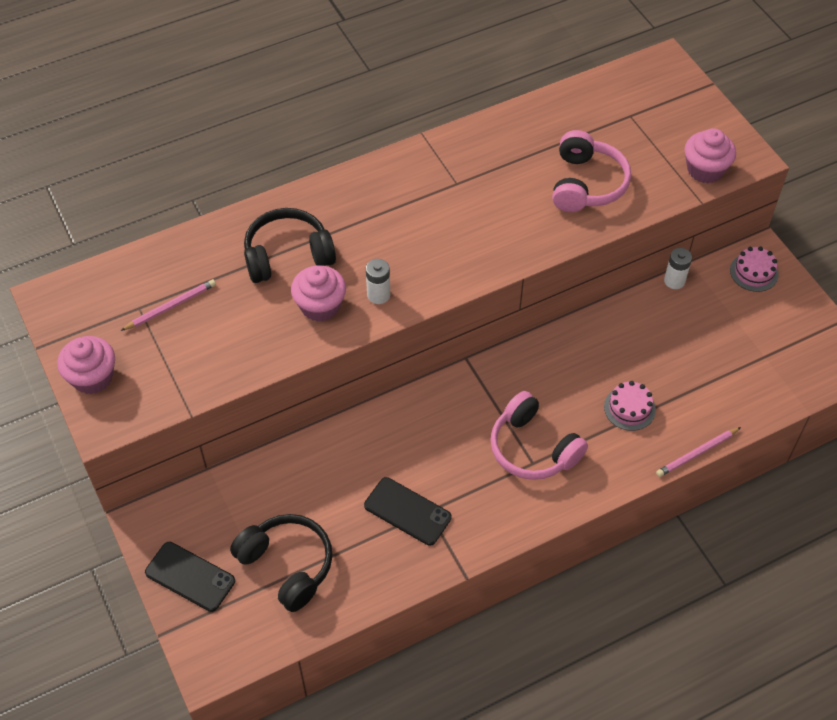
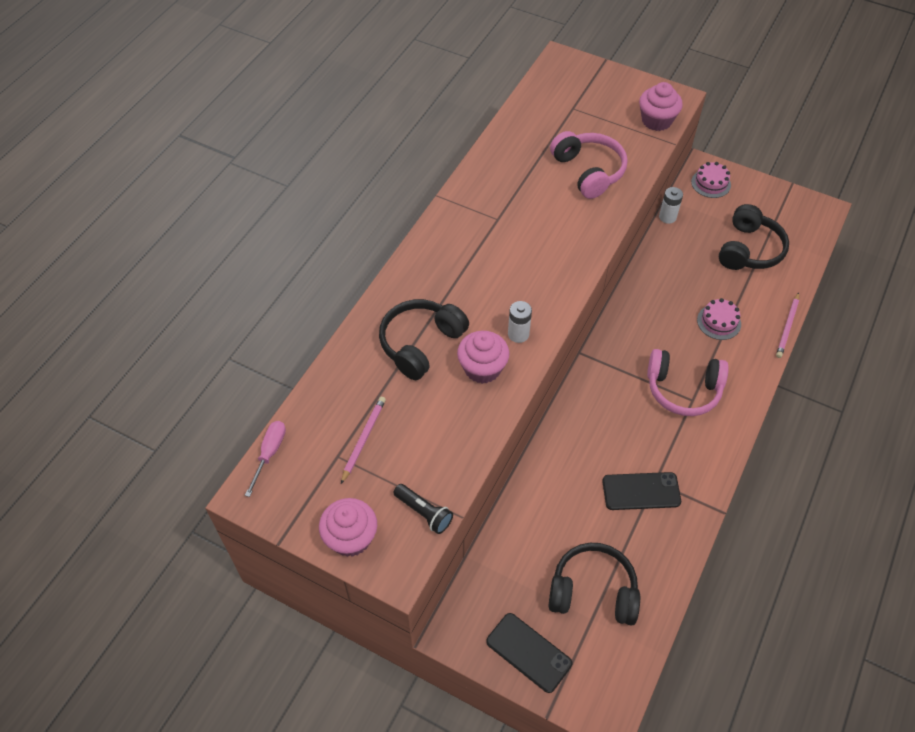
camera: 35 degrees left, 0 degrees up
black phone [145,542,235,612] -> black phone turned 45 degrees clockwise [486,613,572,693]
none -> pink screwdriver [245,421,286,497]
none -> black flashlight [393,484,453,534]
none -> black headphones [719,204,789,270]

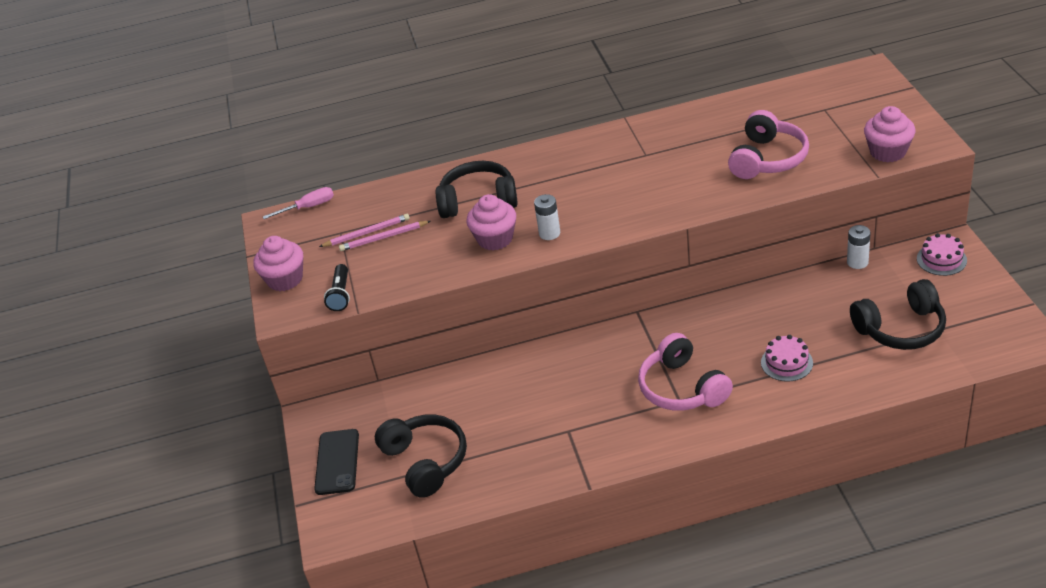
camera: 55 degrees right, 15 degrees down
black phone [602,472,681,510] -> none
pink pencil [776,292,799,358] -> pink pencil moved to [339,221,431,251]

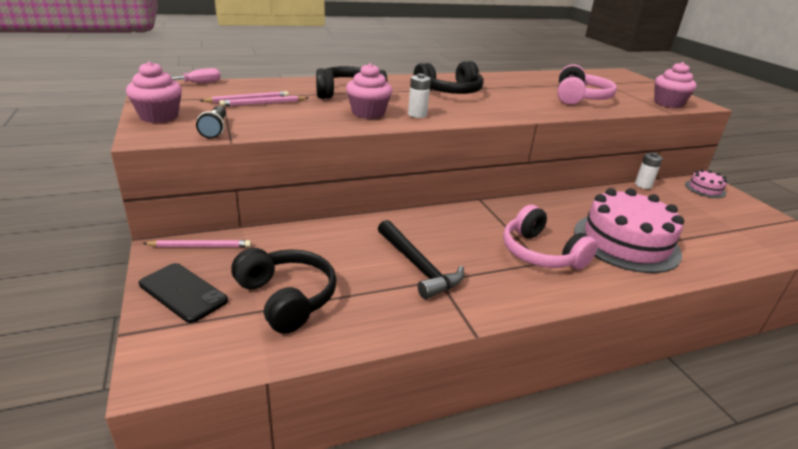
camera: 15 degrees left, 10 degrees down
black phone [314,429,359,495] -> black phone turned 45 degrees counterclockwise [139,263,228,323]
pink cake [761,335,813,382] -> pink cake [574,188,684,273], size x2.20
black headphones [850,279,946,350] -> black headphones moved to [413,61,484,94]
none -> pink pencil [143,240,251,247]
none -> black hammer [378,220,464,299]

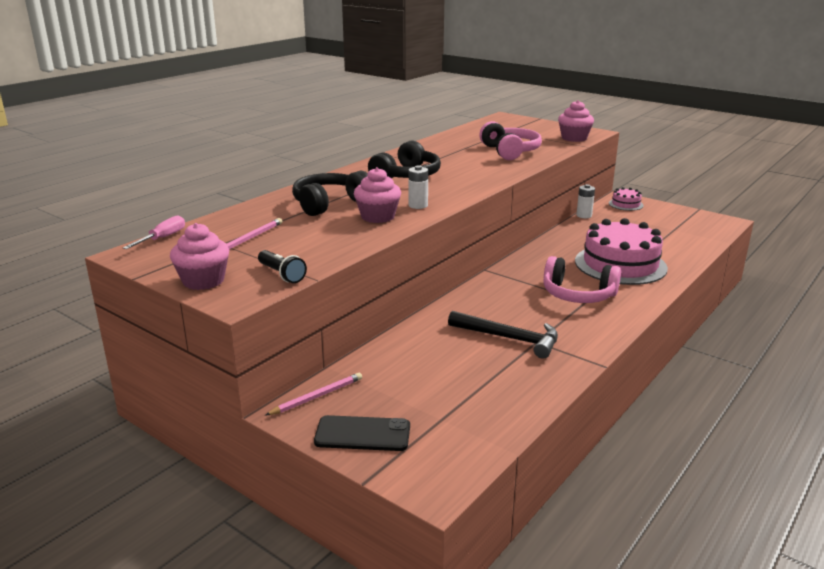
camera: 30 degrees left, 5 degrees down
pink pencil [219,96,308,106] -> none
black headphones [231,248,337,334] -> none

